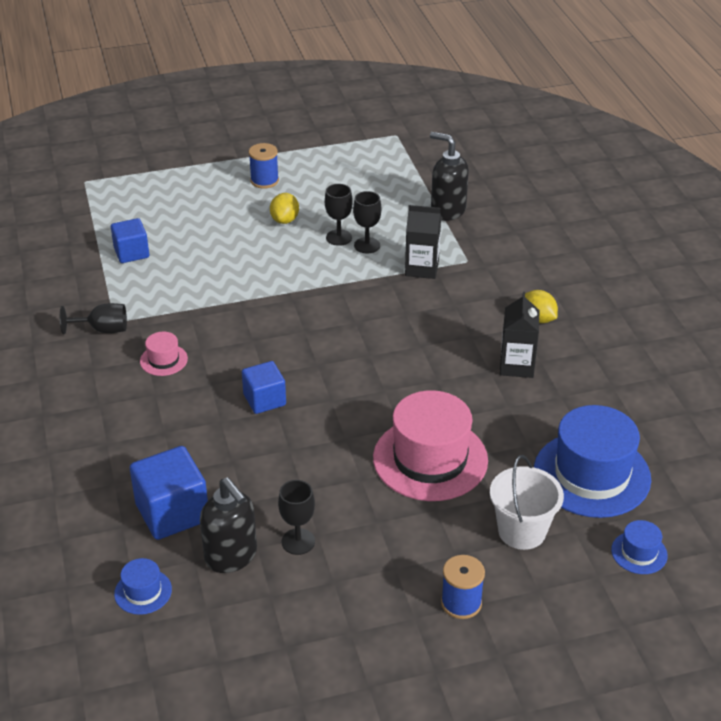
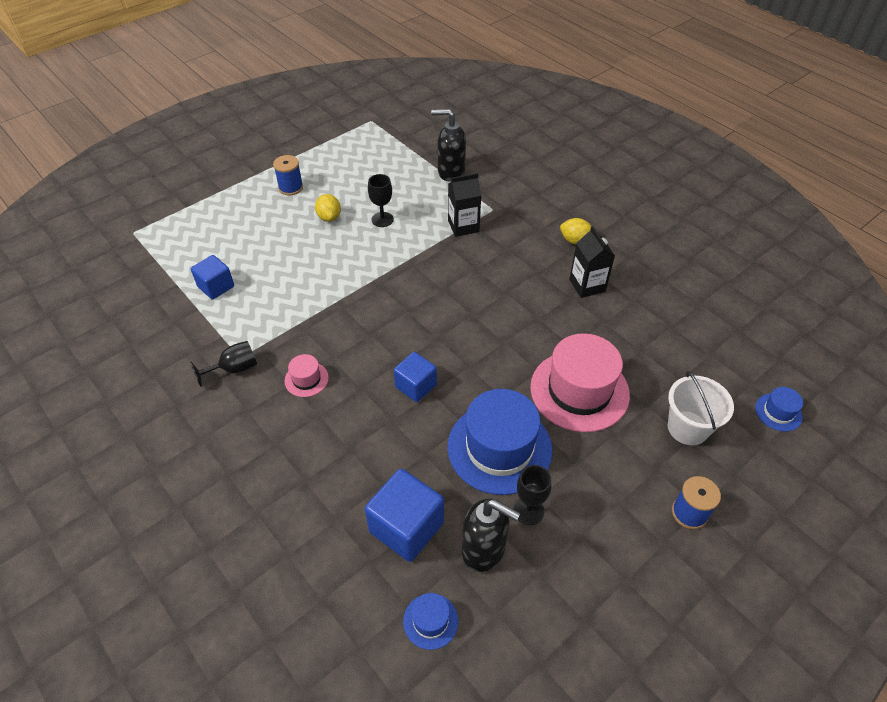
camera: 25 degrees left, 10 degrees up
black goblet [353,191,381,253] -> none
blue hat [534,405,651,518] -> blue hat moved to [447,389,552,495]

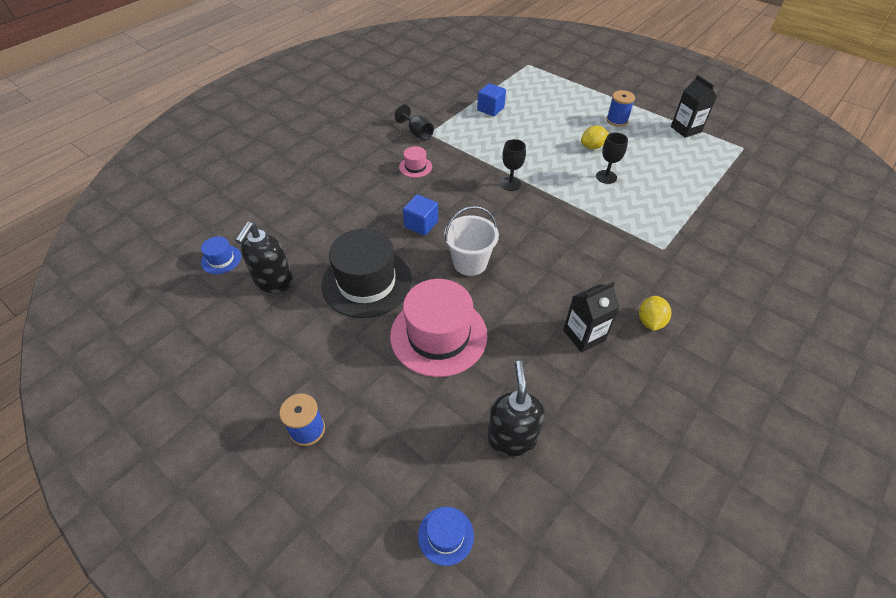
camera: 80 degrees right, 0 degrees up
blue cube [365,469,444,562] -> none
black soap dispenser [431,109,466,182] -> black soap dispenser moved to [487,361,545,456]
blue hat [447,389,552,495] -> black hat [321,229,412,318]
black carton [448,173,482,237] -> black carton moved to [671,75,717,138]
black goblet [514,465,551,525] -> black goblet moved to [500,139,526,191]
white bucket [668,371,734,445] -> white bucket moved to [444,206,499,276]

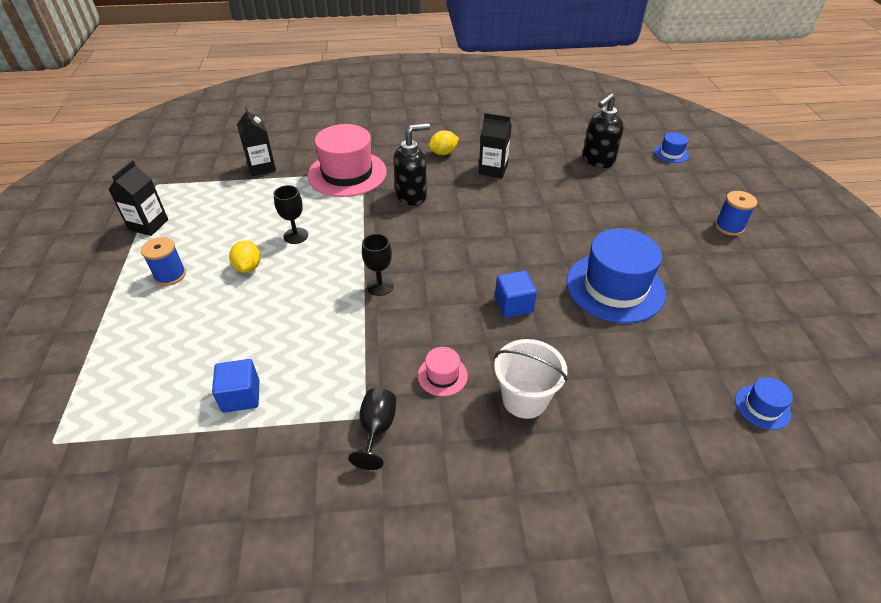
camera: 135 degrees left, 5 degrees down
black soap dispenser [235,222,293,293] -> black soap dispenser moved to [393,123,430,206]
black hat [321,229,412,318] -> blue hat [566,228,666,323]
pink hat [390,279,488,377] -> pink hat moved to [307,124,387,197]
white bucket [444,206,499,276] -> white bucket moved to [494,339,567,419]
yellow lemon [581,126,609,149] -> yellow lemon turned 60 degrees clockwise [229,241,261,273]
none -> black carton [237,107,276,176]

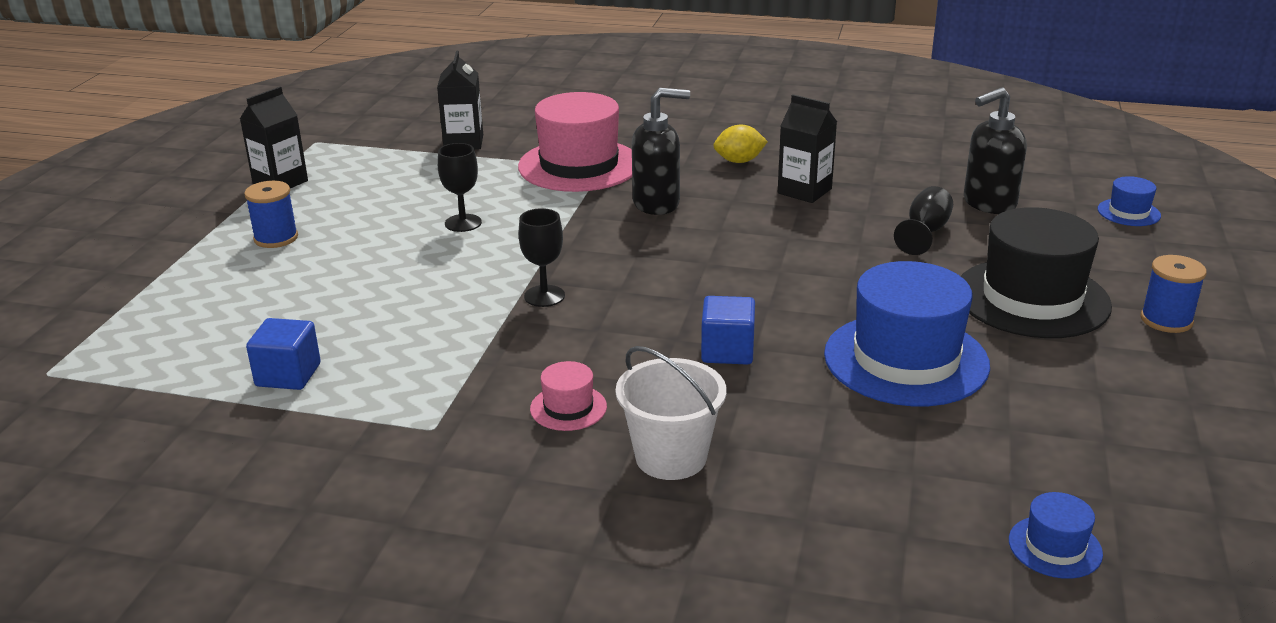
camera: 20 degrees right, 15 degrees down
yellow lemon [229,241,261,273] -> none
black goblet [348,388,396,470] -> black goblet moved to [894,186,953,255]
none -> black hat [961,207,1112,338]

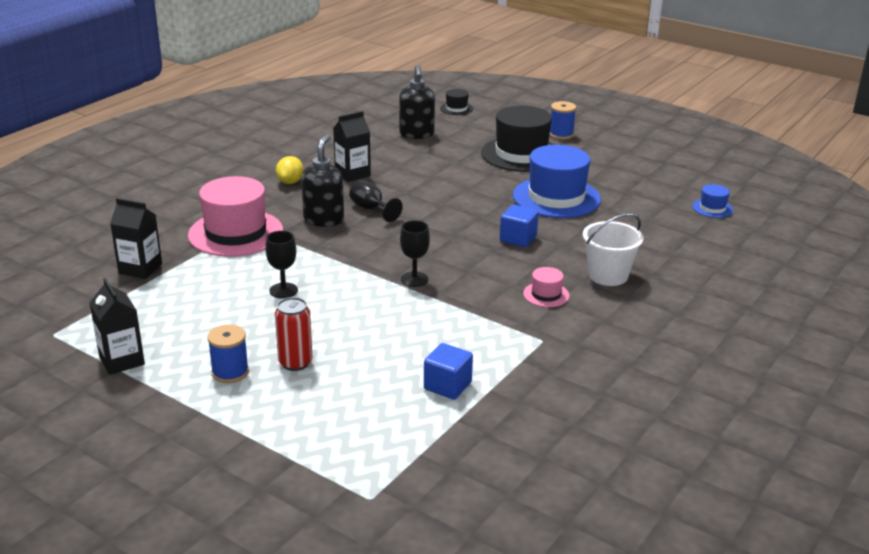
camera: 70 degrees left, 0 degrees up
black goblet [894,186,953,255] -> black goblet moved to [349,180,403,222]
blue hat [1098,176,1161,226] -> black hat [440,89,473,115]
none -> red can [275,297,313,371]

